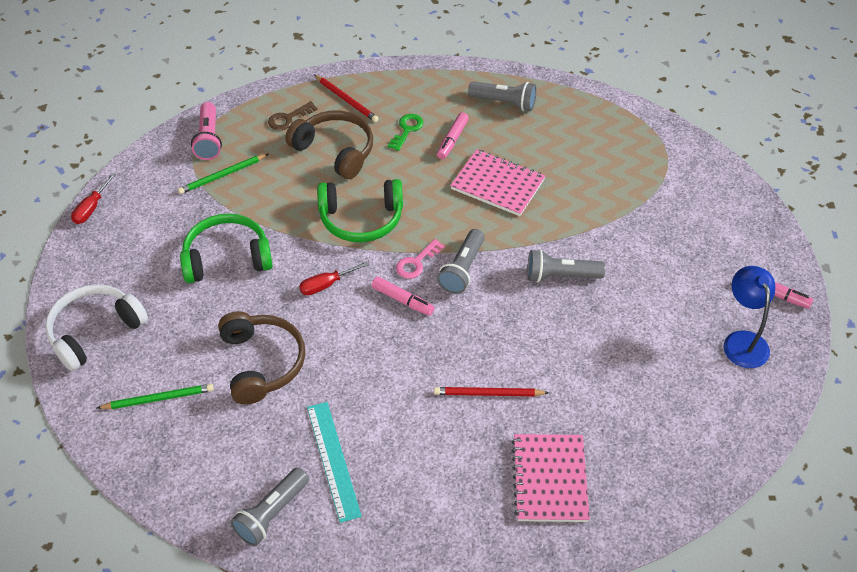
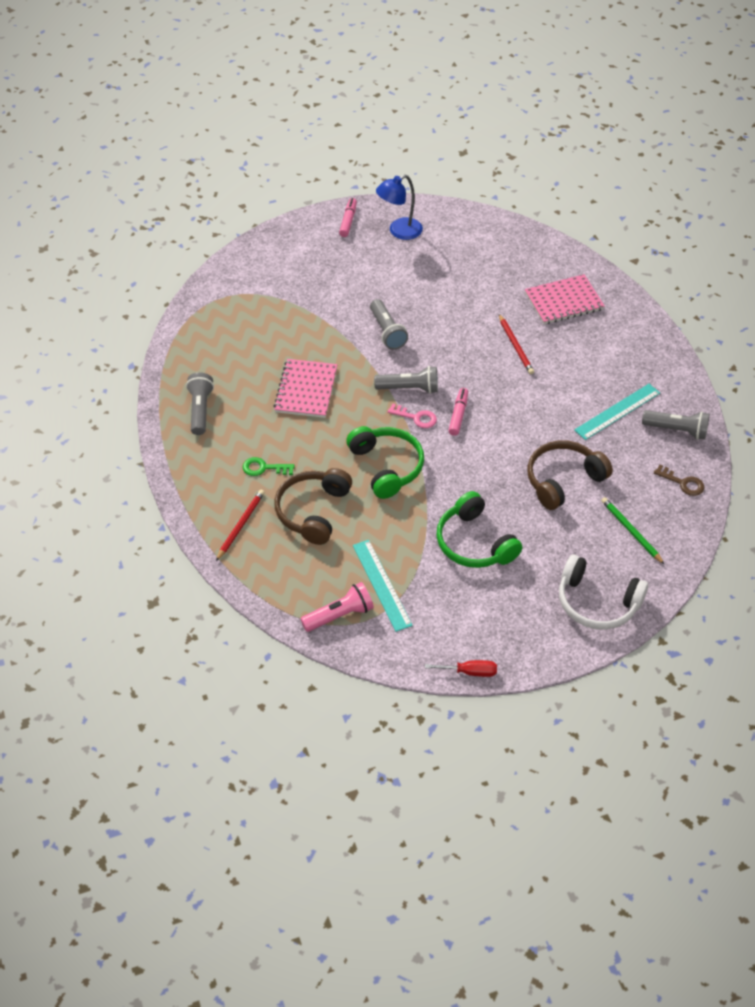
camera: 110 degrees left, 0 degrees up
green pencil [178,154,268,194] -> turquoise ruler [353,540,413,632]
brown key [268,101,318,130] -> brown key moved to [654,465,705,496]
red screwdriver [299,261,369,295] -> none
pink marker [437,112,469,159] -> none

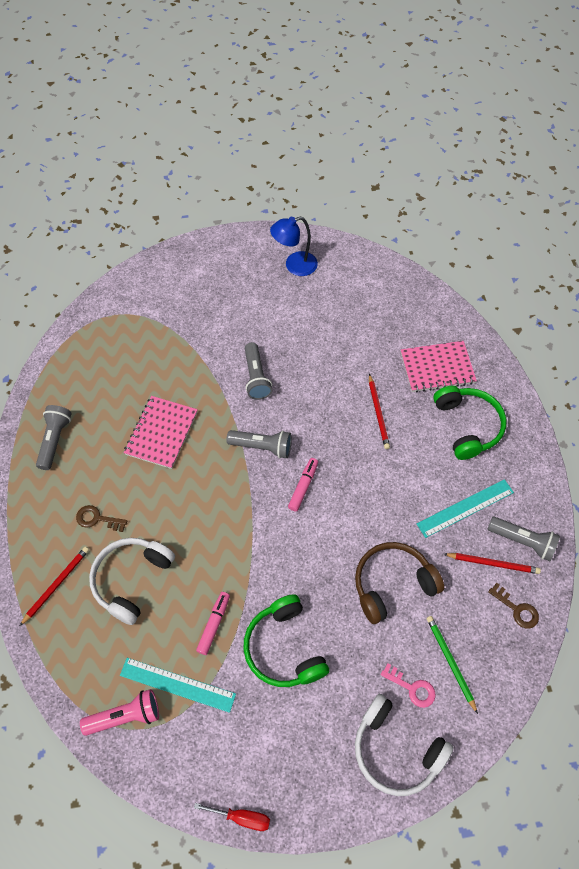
camera: 10 degrees right, 10 degrees up
green key [243,457,295,476] -> brown key [76,505,127,532]
brown headphones [274,468,352,545] -> white headphones [89,538,175,625]
pink marker [339,198,357,237] -> pink marker moved to [196,592,230,655]
green headphones [346,426,424,499] -> green headphones moved to [433,386,506,460]
turquoise ruler [353,540,413,632] -> turquoise ruler turned 60 degrees counterclockwise [120,658,236,713]
pink key [388,403,437,428] -> pink key moved to [381,663,436,708]
none -> red pencil [444,553,541,574]

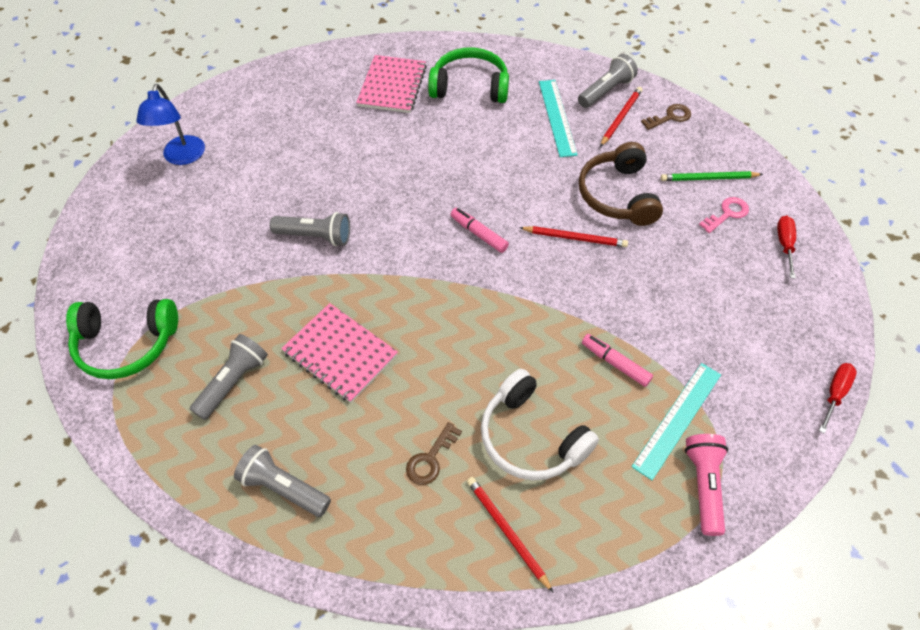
camera: 70 degrees left, 5 degrees down
grey flashlight [226,430,292,458] -> grey flashlight moved to [190,334,268,420]
green headphones [244,594,329,687] -> green headphones moved to [66,299,178,379]
white headphones [355,694,453,796] -> red screwdriver [777,216,796,279]
red pencil [369,374,390,449] -> red pencil moved to [520,226,628,247]

